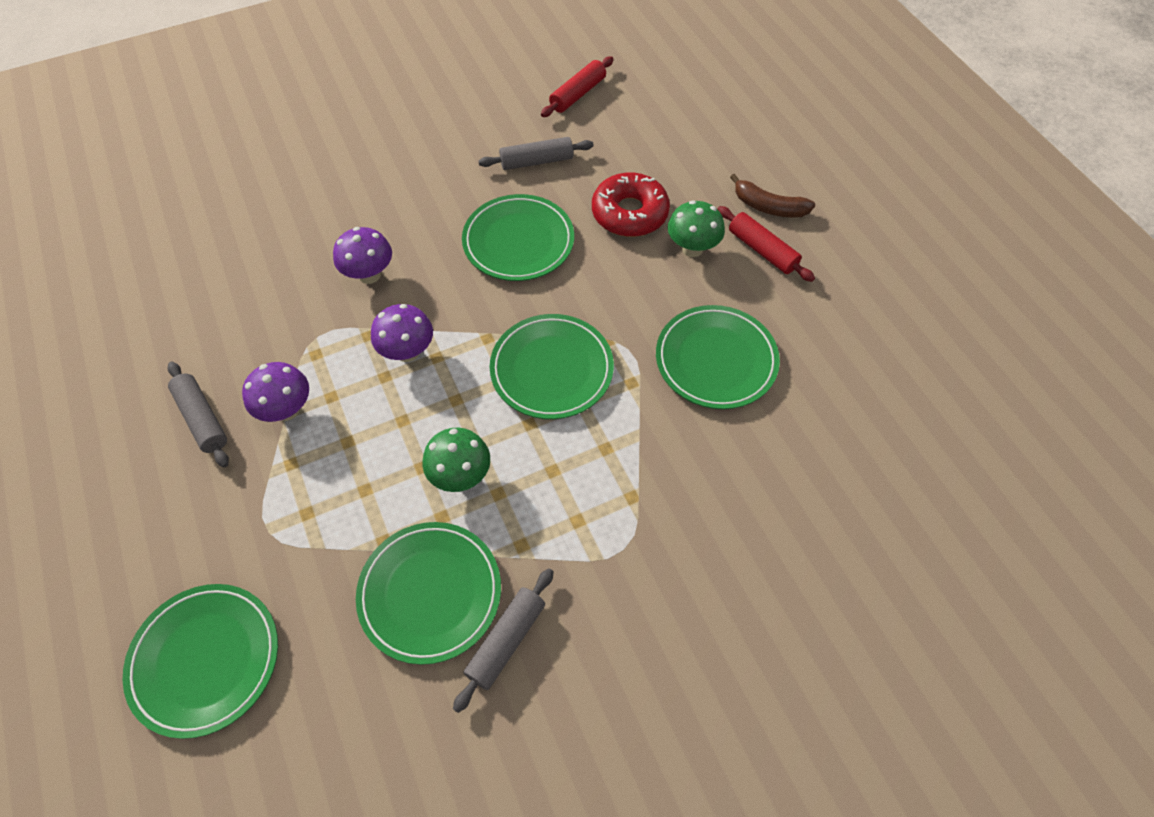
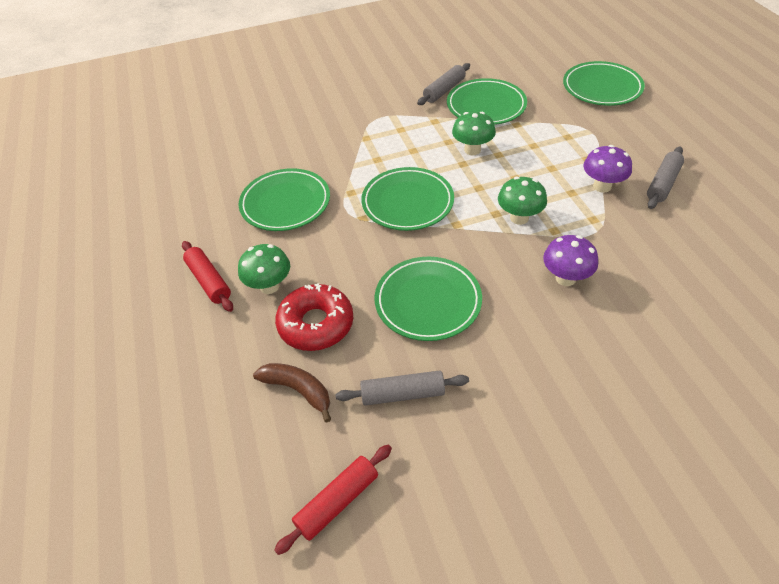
camera: 170 degrees left, 10 degrees down
grey rolling pin [168,362,229,467] -> grey rolling pin turned 60 degrees clockwise [647,147,684,209]
purple mushroom [371,304,433,362] -> green mushroom [498,176,547,225]
brown banana [730,174,815,217] -> brown banana moved to [253,363,331,423]

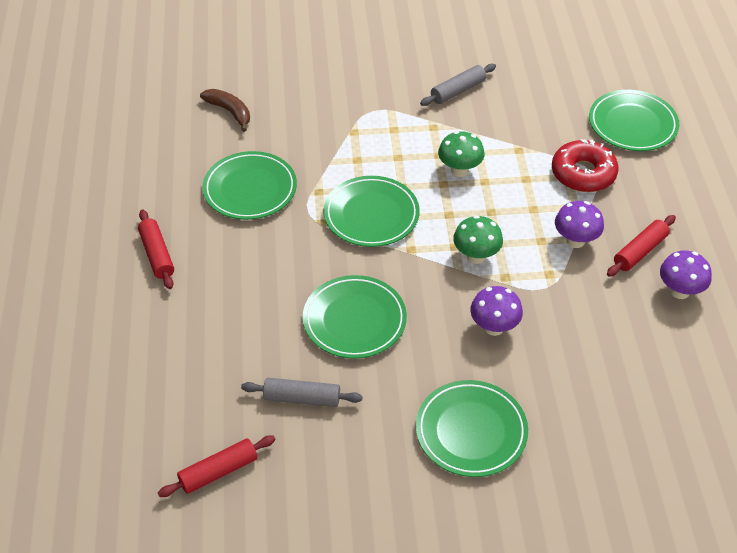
camera: 10 degrees right, 0 degrees up
green mushroom [238,244,290,294] -> none
brown banana [253,363,331,423] -> brown banana moved to [200,89,250,132]
red donut [275,283,353,351] -> red donut moved to [552,139,619,192]
green plate [447,78,527,125] -> green plate moved to [416,380,528,477]
grey rolling pin [647,147,684,209] -> red rolling pin [607,215,676,277]
none -> purple mushroom [660,250,712,299]

